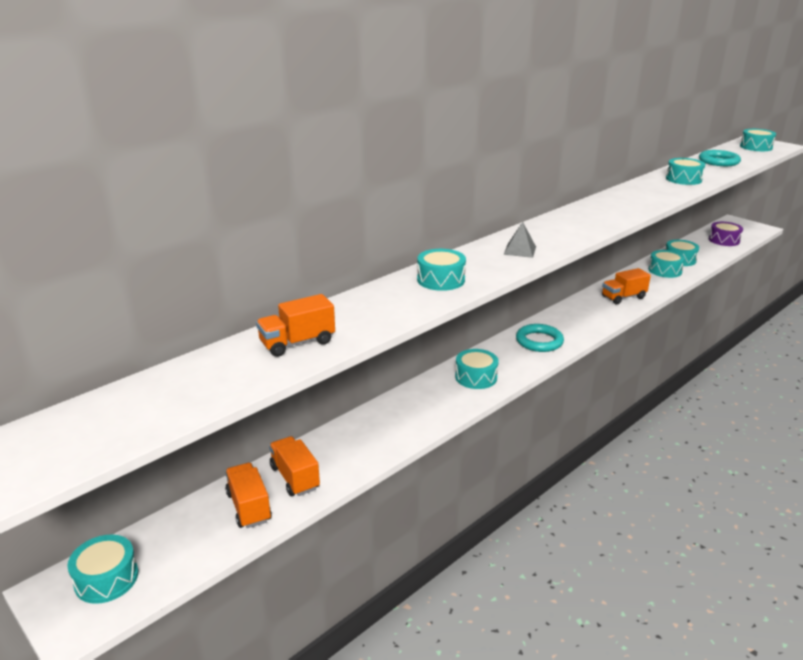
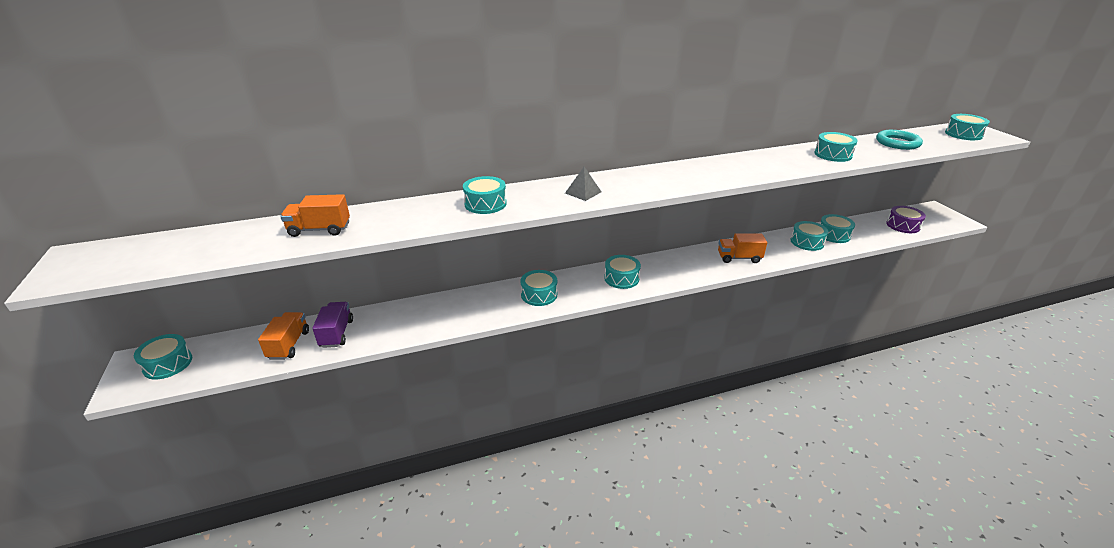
camera: 25 degrees right, 5 degrees up
orange truck [269,436,320,496] -> purple truck [312,302,353,348]
turquoise ring [516,324,564,352] -> turquoise drum [604,255,641,289]

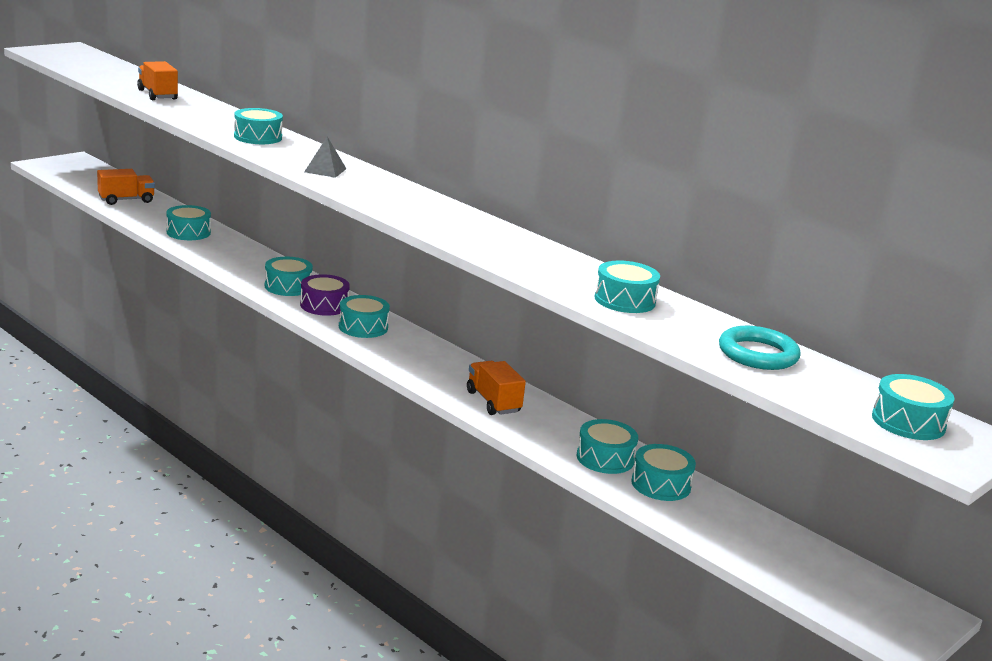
camera: 60 degrees right, 10 degrees down
turquoise drum [134,334,192,380] -> turquoise drum moved to [166,205,211,240]
purple truck [312,302,353,348] -> none
purple drum [886,206,926,233] -> purple drum moved to [300,274,350,316]

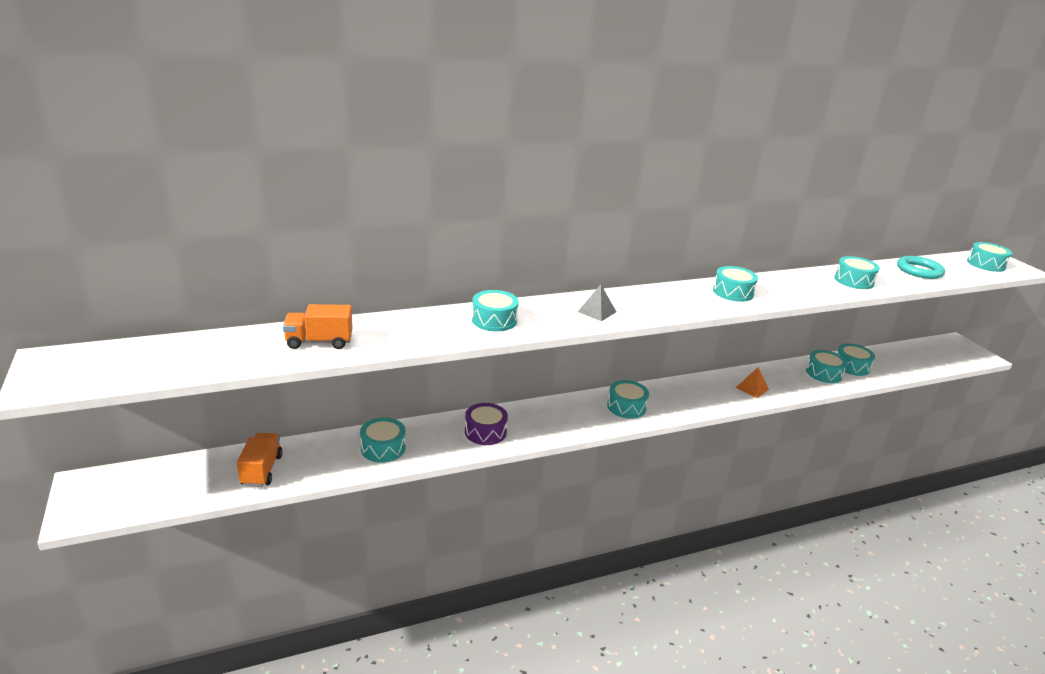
camera: 65 degrees left, 5 degrees up
turquoise drum [265,257,313,296] -> turquoise drum moved to [713,266,758,302]
purple drum [300,274,350,316] -> purple drum moved to [465,403,508,445]
orange truck [467,361,526,415] -> orange pyramid [736,367,769,398]

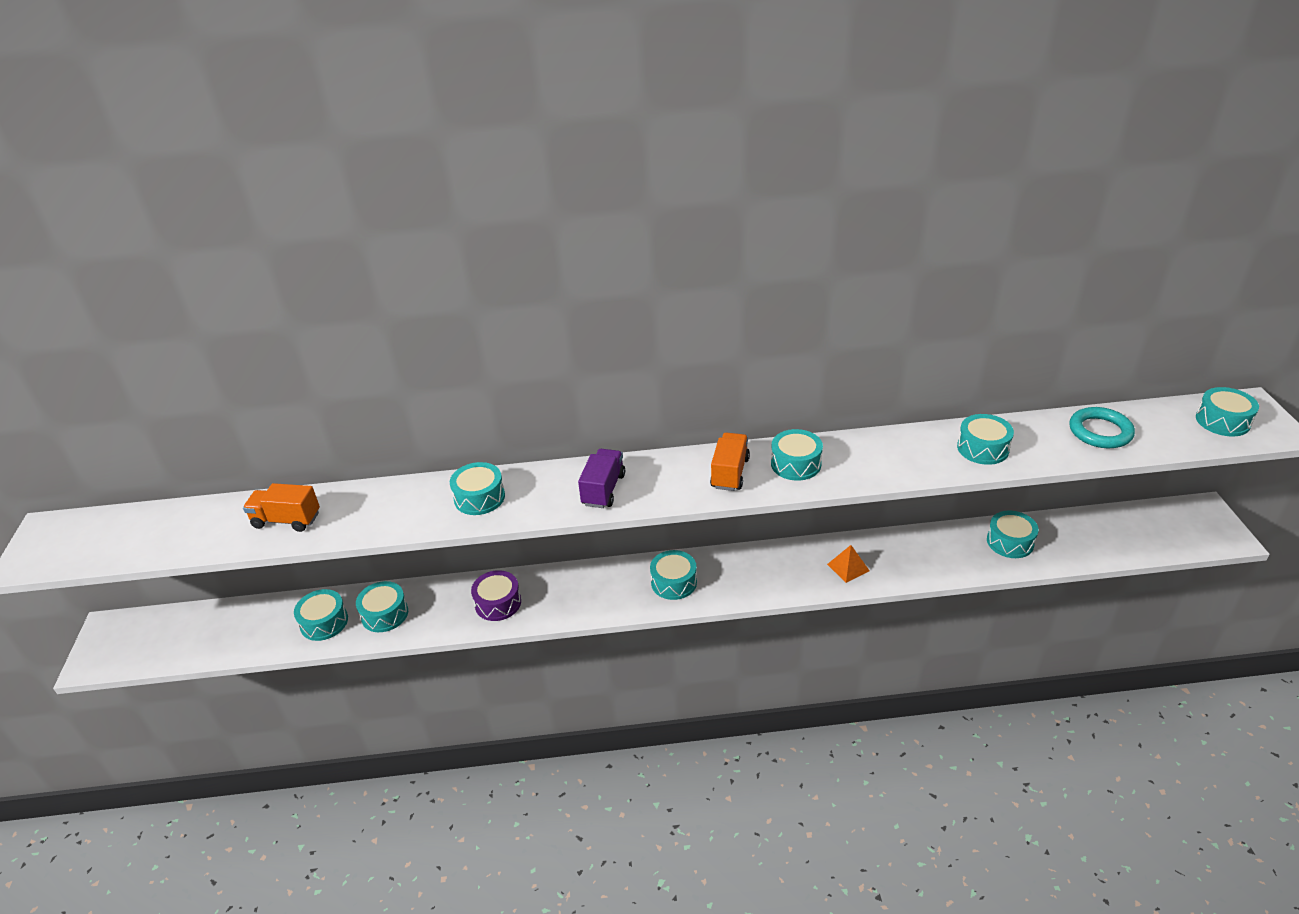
camera: 20 degrees right, 10 degrees up
orange truck [237,433,283,487] -> orange truck moved to [710,432,750,491]
grey pyramid [577,285,616,322] -> purple truck [578,449,625,508]
turquoise drum [806,350,847,383] -> turquoise drum moved to [294,589,348,641]

